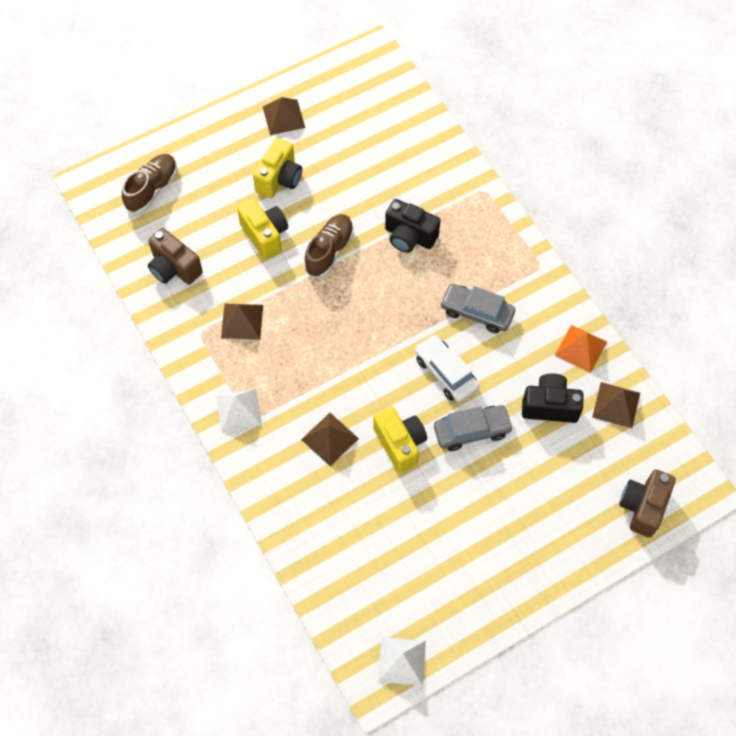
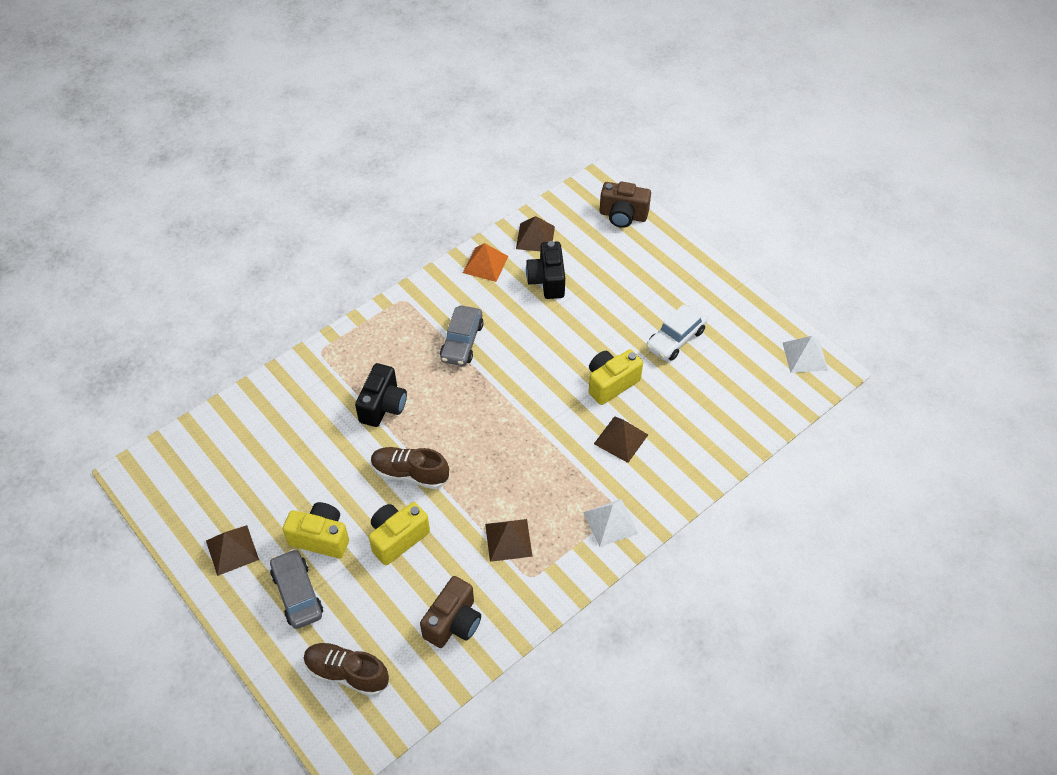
camera: 100 degrees left, 10 degrees down
white car [415,334,479,403] -> white car moved to [646,304,707,361]
grey car [434,405,513,451] -> grey car moved to [270,549,323,629]

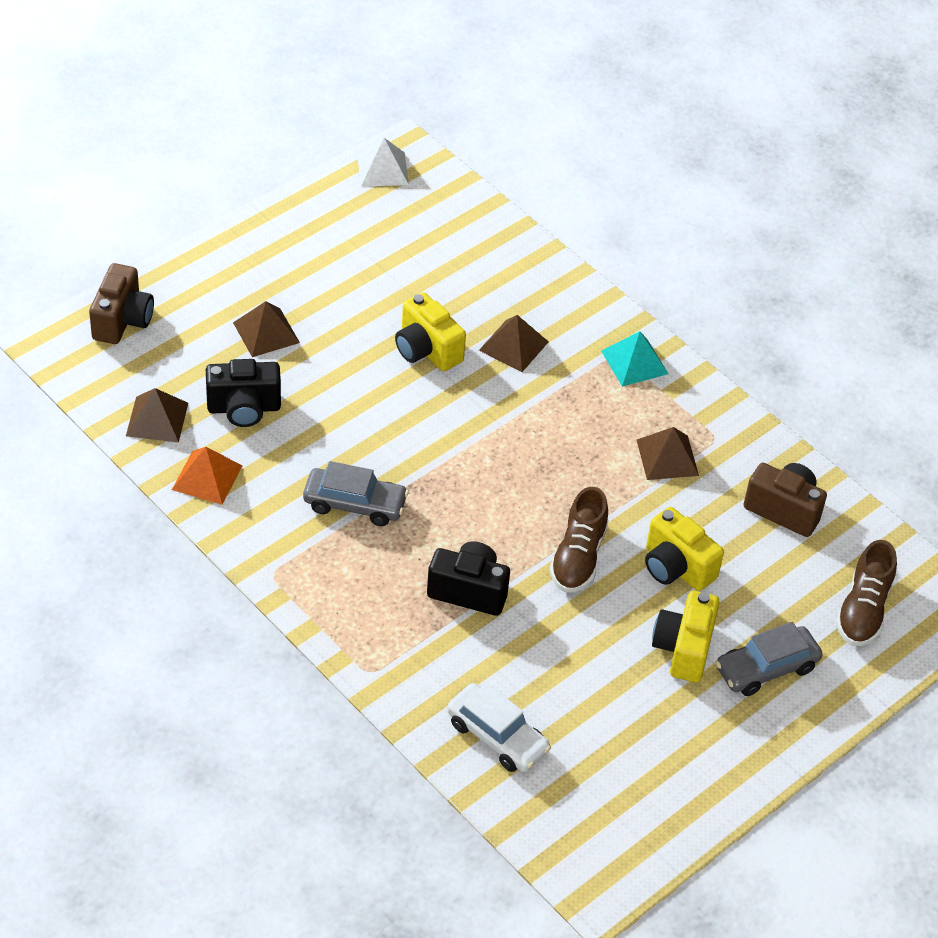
camera: 95 degrees left, 5 degrees down
brown pyramid [206,525,259,576] -> brown pyramid moved to [233,301,300,357]
white pyramid [583,499,639,547] -> turquoise pyramid [601,331,668,387]
white car [646,304,707,361] -> white car moved to [447,683,551,772]

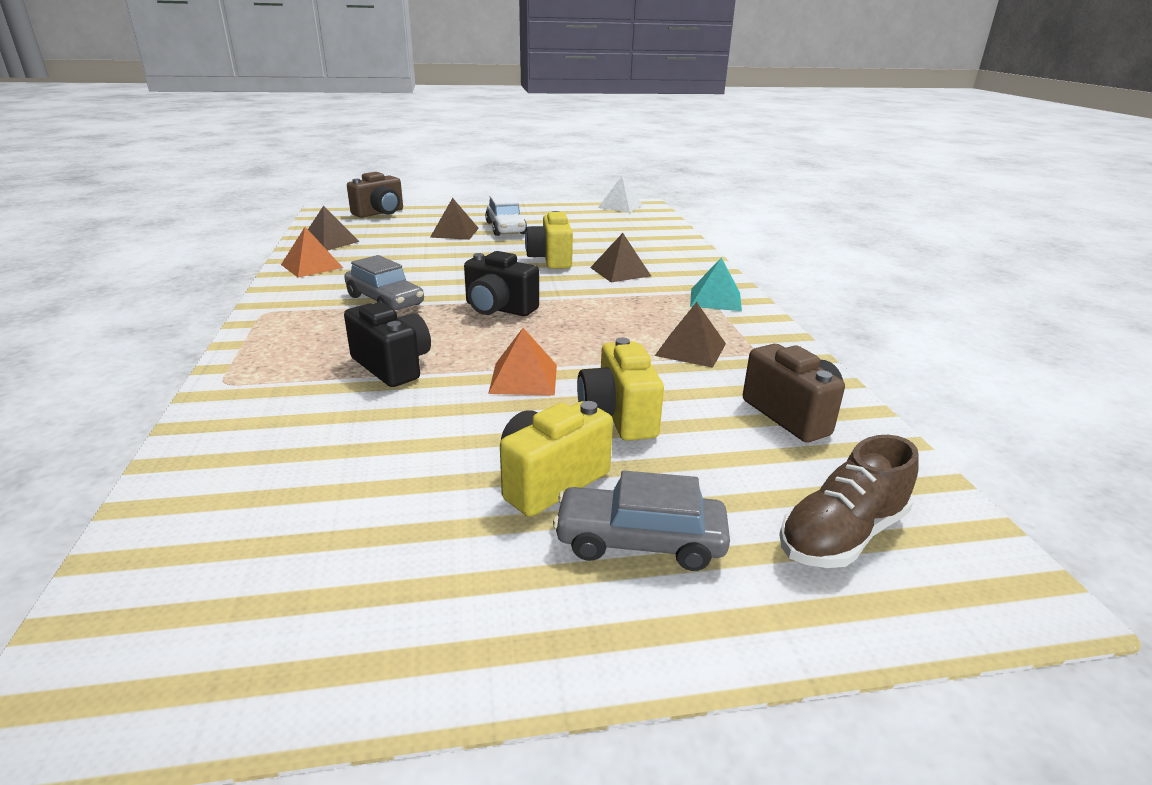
camera: 35 degrees right, 20 degrees down
black camera [206,359,281,427] -> black camera moved to [464,251,539,316]
white car [447,683,551,772] -> white car moved to [485,195,527,236]
brown shoe [550,487,608,592] -> orange pyramid [488,328,557,396]

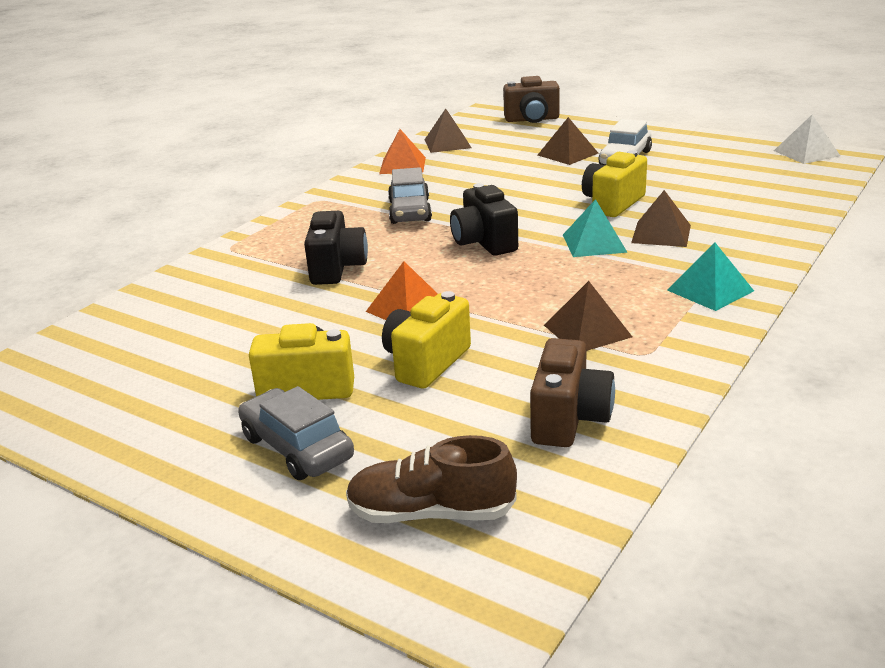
camera: 45 degrees right, 0 degrees up
none -> turquoise pyramid [563,199,628,257]

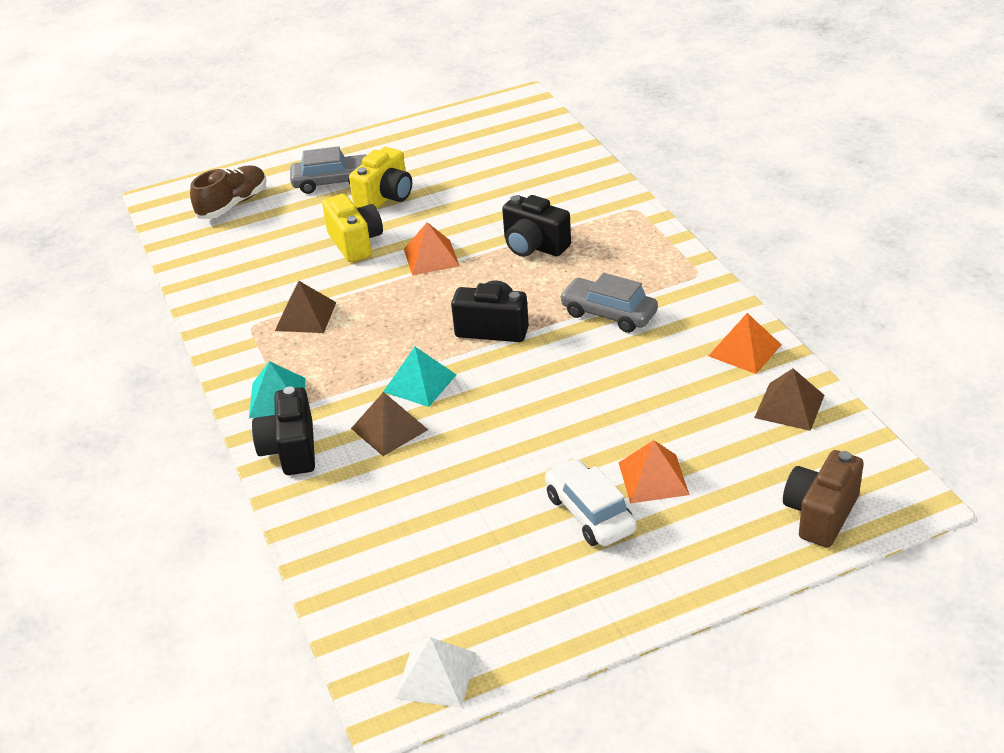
camera: 125 degrees right, 10 degrees up
brown camera [530,338,615,447] -> none
brown pyramid [538,117,599,165] -> orange pyramid [619,440,690,504]
yellow camera [582,150,647,217] -> none
none -> black camera [252,387,315,475]

